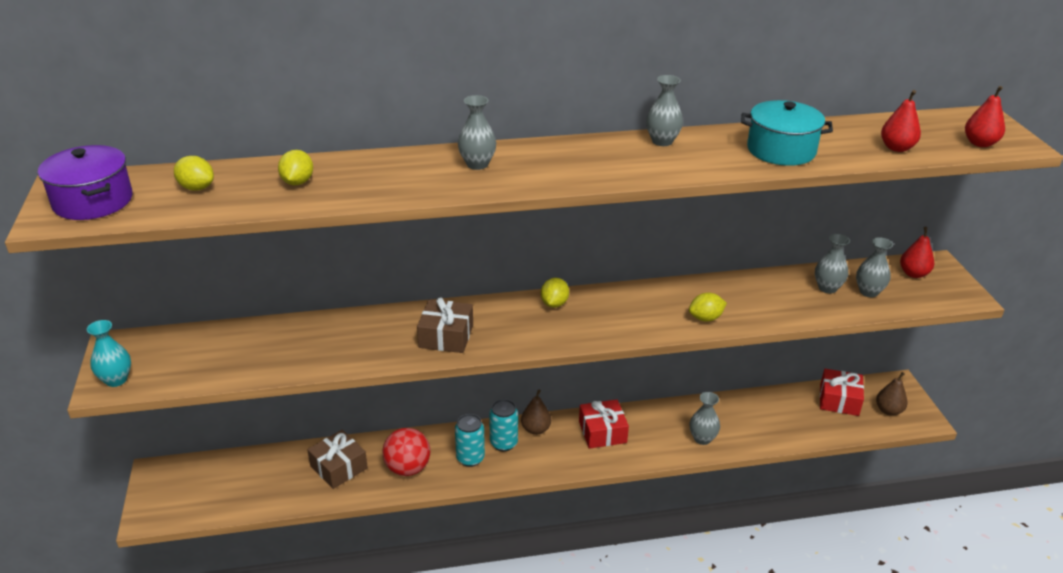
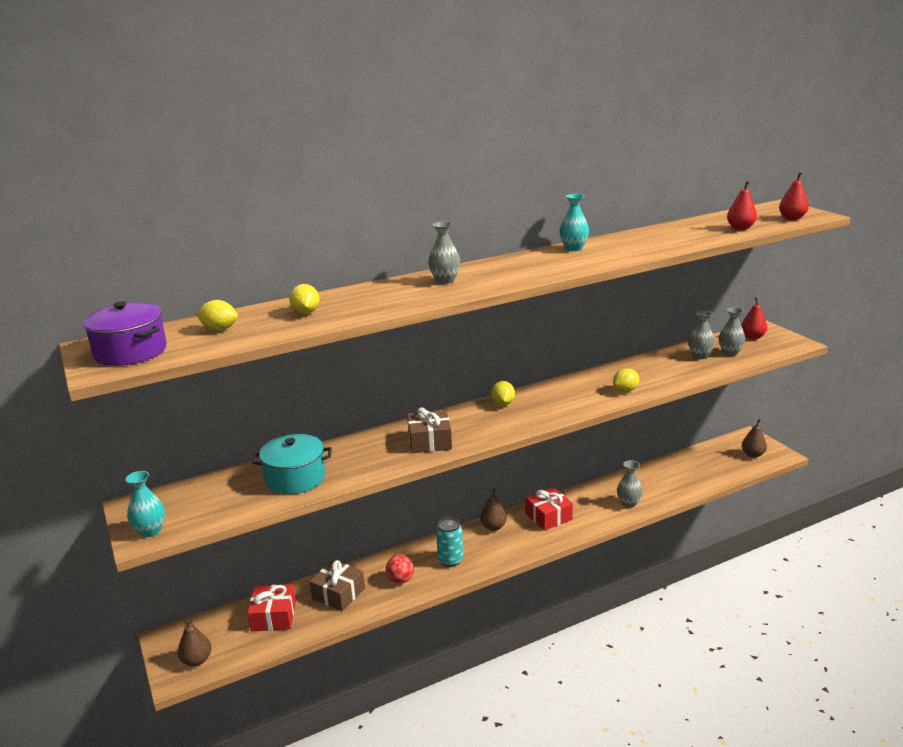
camera: 15 degrees left, 10 degrees down
red ball [383,428,430,476] -> red ball [386,555,414,584], size x0.66
turquoise can [489,399,518,451] -> none
grey vase [646,75,683,146] -> turquoise vase [560,194,589,251]
turquoise pot [741,100,833,166] -> turquoise pot moved to [252,434,332,494]
red gift [820,369,864,416] -> red gift moved to [247,584,296,631]
none -> brown pear [178,619,212,666]

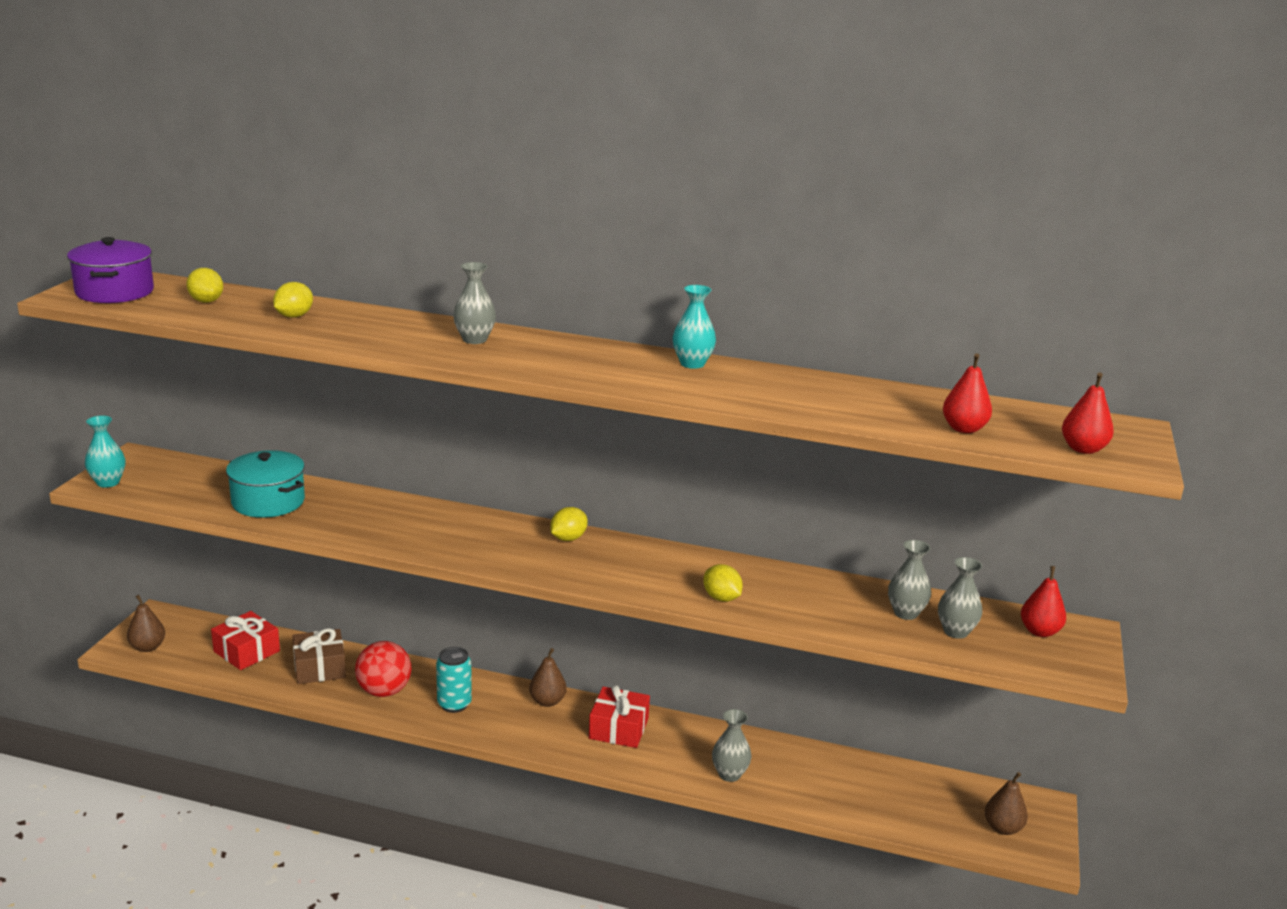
camera: 40 degrees right, 0 degrees up
red ball [386,555,414,584] -> red ball [355,641,411,697], size x1.52
brown gift [407,407,452,453] -> none
yellow lemon [613,368,639,392] -> yellow lemon turned 45 degrees clockwise [703,564,743,602]

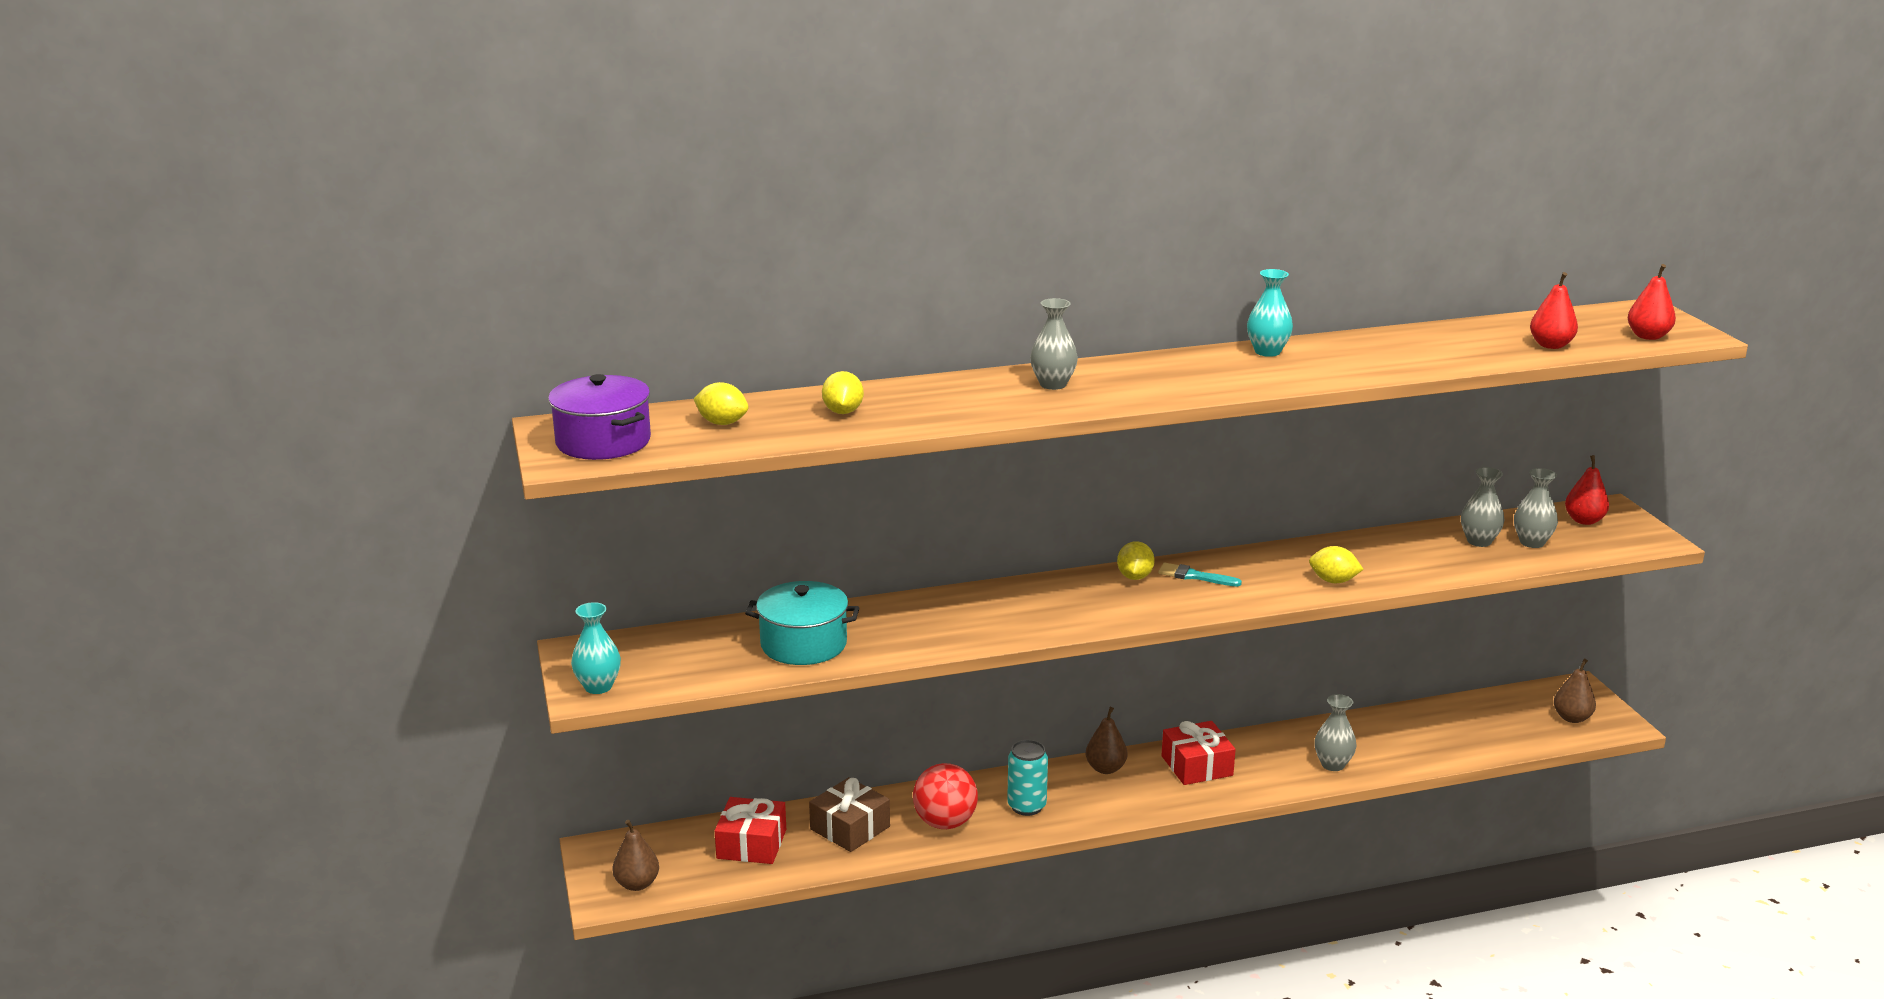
camera: 30 degrees left, 0 degrees up
none -> turquoise brush [1158,563,1242,587]

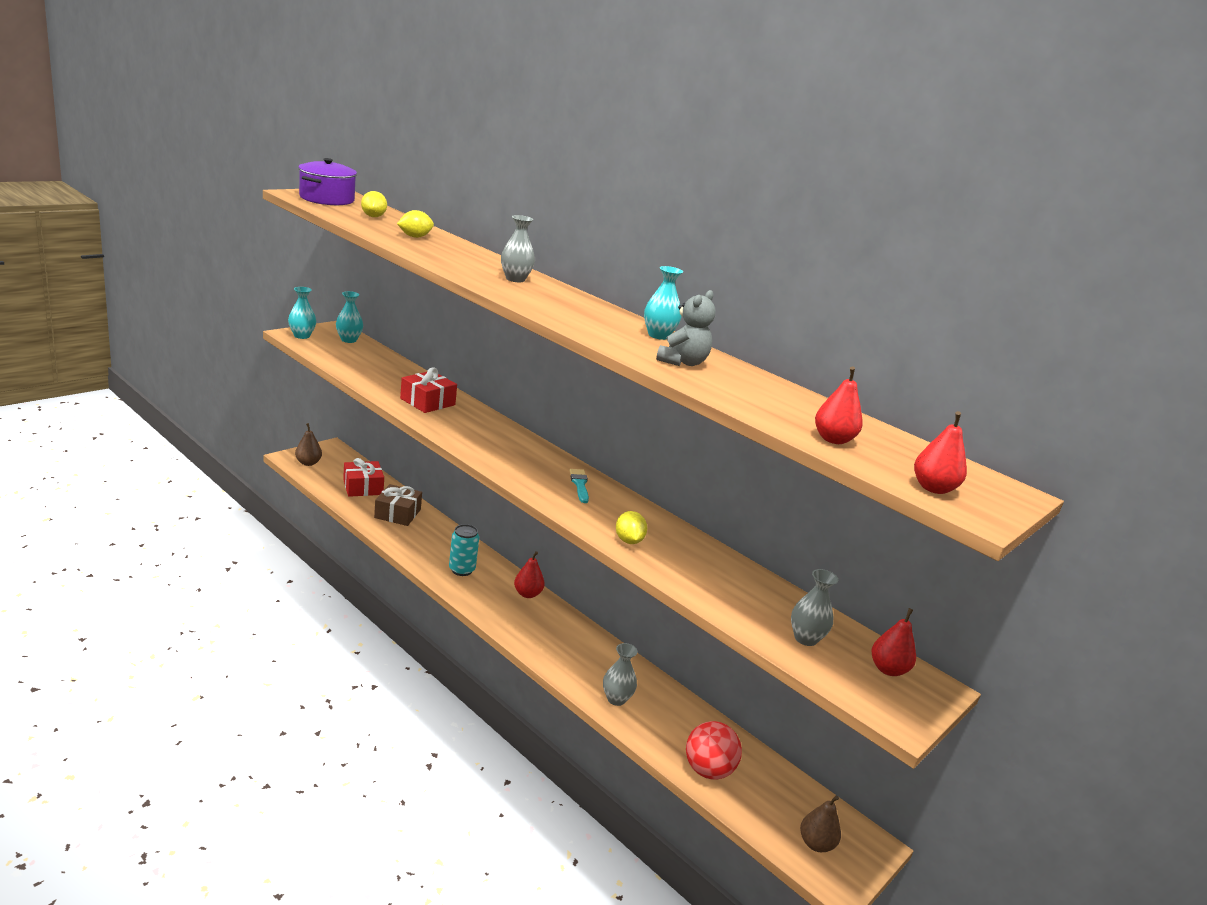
camera: 55 degrees right, 0 degrees up
turquoise pot [745,581,860,665] -> none
red ball [913,763,978,829] -> red ball moved to [686,721,742,780]
brown pear [1085,707,1128,774] -> red pear [514,551,544,598]
yellow lemon [1117,541,1155,580] -> none
red gift [1161,721,1236,785] -> red gift moved to [400,368,457,413]
grey vase [1461,467,1504,547] -> none
none -> turquoise vase [336,291,363,343]
none -> grey teddy bear [656,290,715,366]

